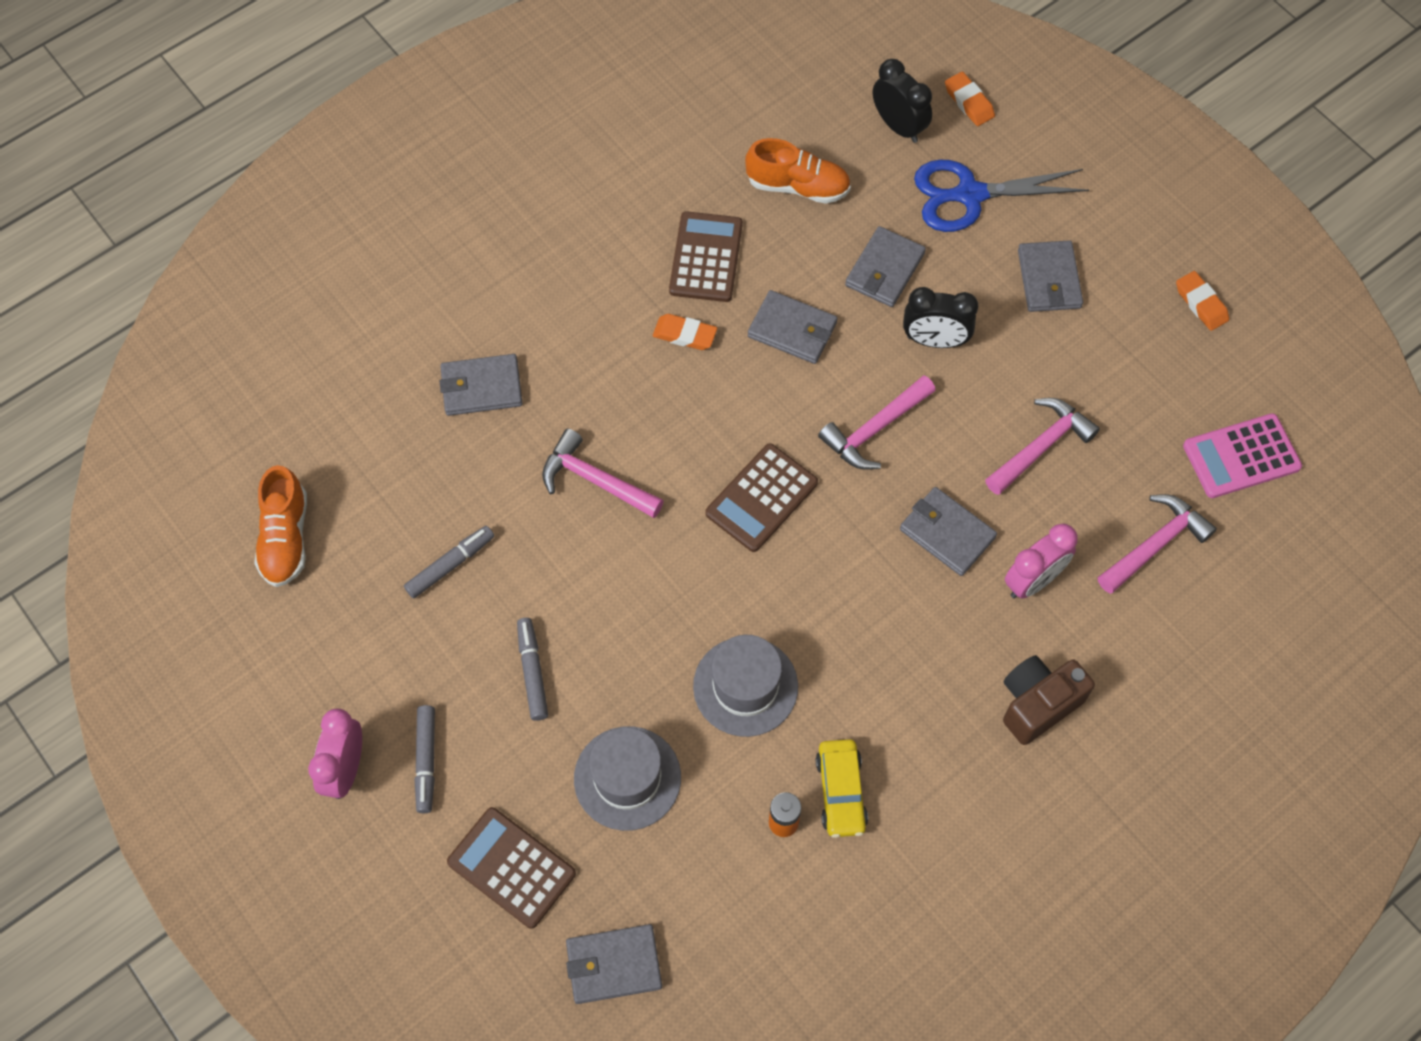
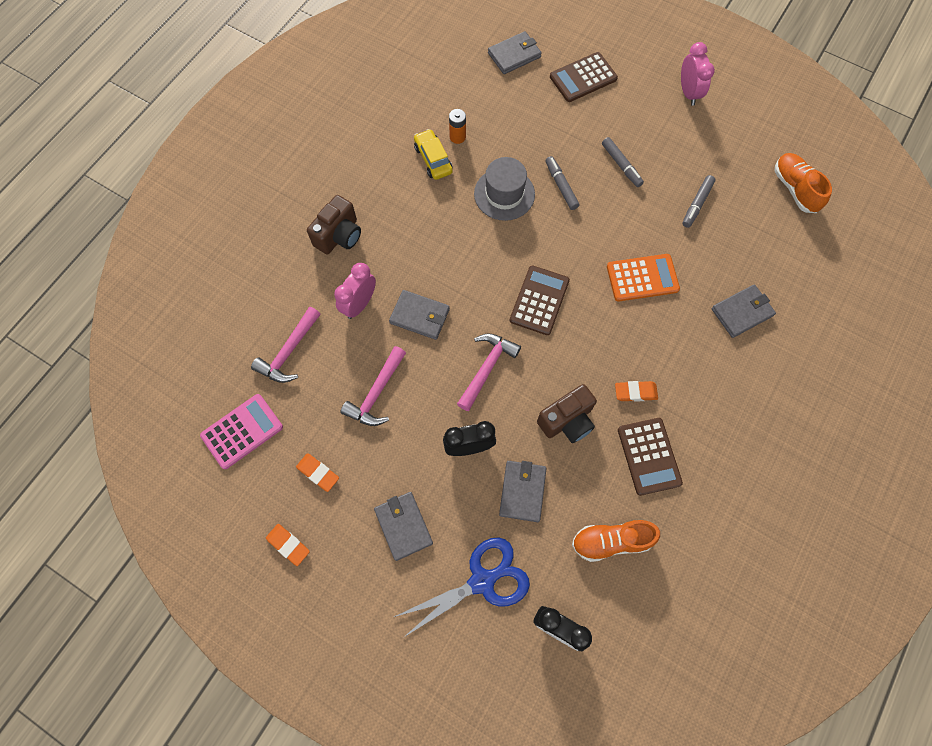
camera: 160 degrees right, 5 degrees up
grey marker [414,705,435,813] -> grey marker moved to [545,156,579,210]
brown calculator [447,807,576,929] -> brown calculator turned 135 degrees clockwise [550,52,618,102]
pink hammer [542,429,664,518] -> orange calculator [607,254,680,301]
grey hat [574,726,681,831] -> none
grey wallet [748,290,837,364] -> brown camera [537,384,597,443]
orange eraser [945,72,995,126] -> orange eraser moved to [296,453,339,492]

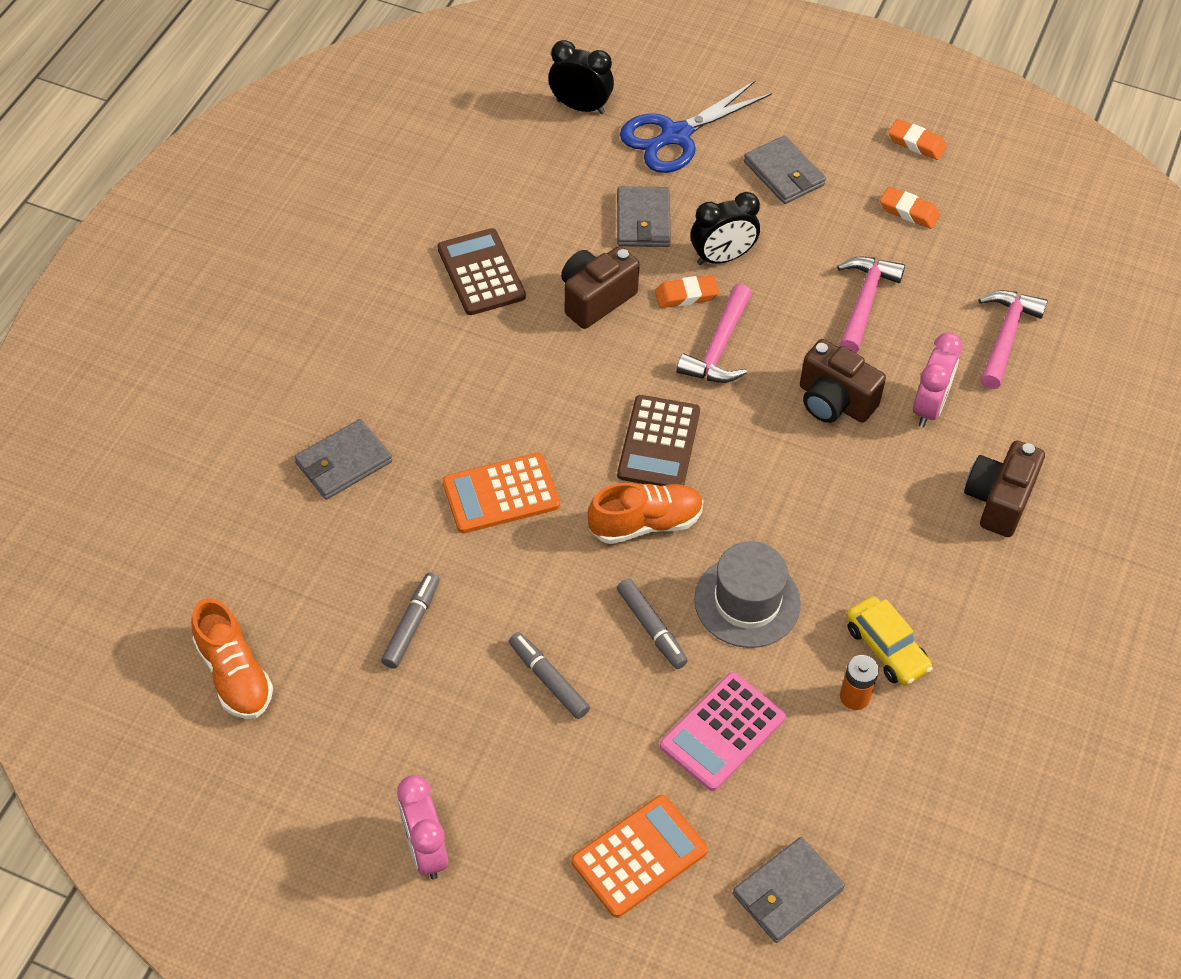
camera: 170 degrees right, 15 degrees down
pink calculator [200,394,283,469] -> pink calculator moved to [660,672,786,791]
grey wallet [389,290,450,340] -> brown camera [800,339,886,423]
brown calculator [550,52,618,102] -> orange calculator [571,795,708,918]
orange shoe [572,520,660,562] -> orange shoe moved to [588,483,703,544]
orange eraser [615,381,658,402] -> orange eraser moved to [655,275,719,308]

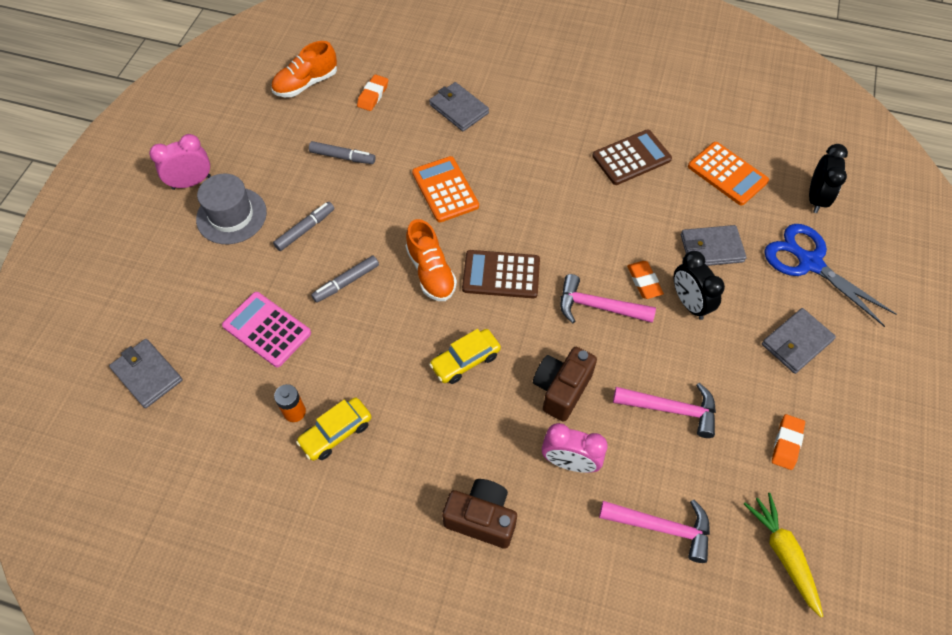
camera: 85 degrees right, 5 degrees up
brown camera [561,246,640,329] -> none
orange calculator [571,795,708,918] -> orange calculator moved to [688,142,769,206]
grey hat [694,541,801,648] -> grey hat moved to [196,174,267,244]
orange eraser [888,119,947,160] -> orange eraser moved to [357,74,388,111]
none -> yellow car [429,329,501,384]
none -> yellow carrot [744,493,823,617]

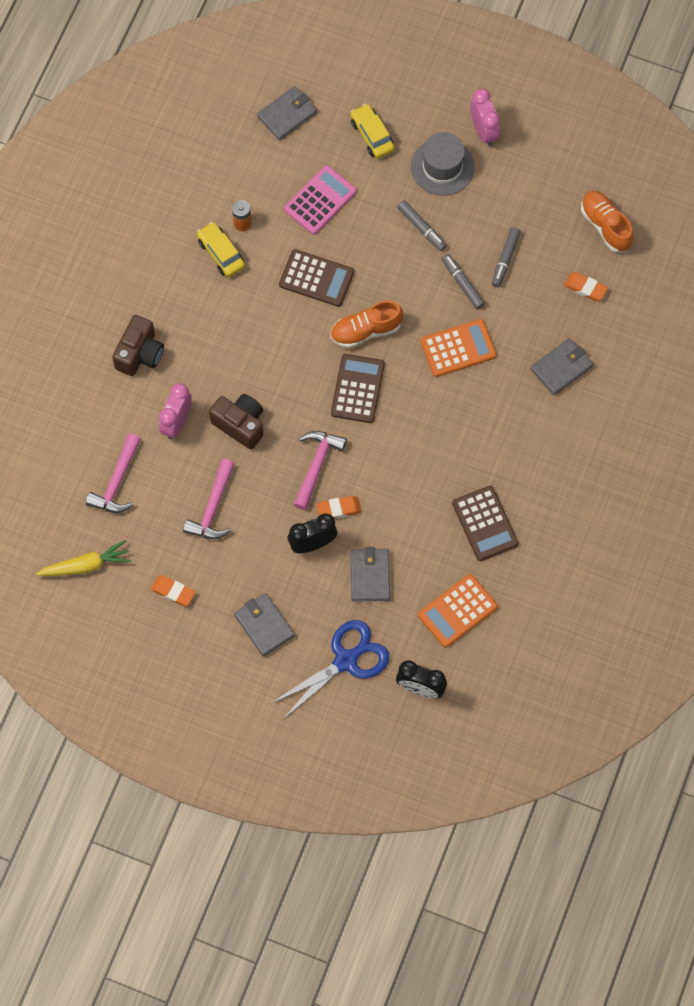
camera: 95 degrees right, 10 degrees up
grey marker [311,256,379,303] -> grey marker moved to [441,254,485,310]
yellow car [429,329,501,384] -> yellow car moved to [351,104,395,158]
none -> brown calculator [279,249,354,307]

